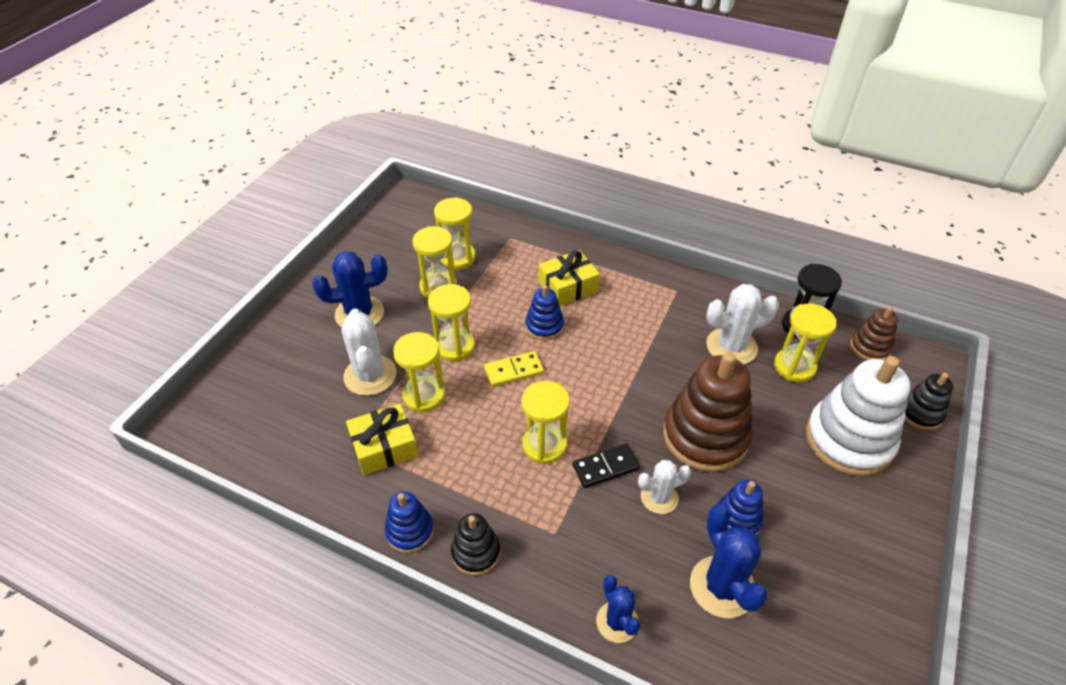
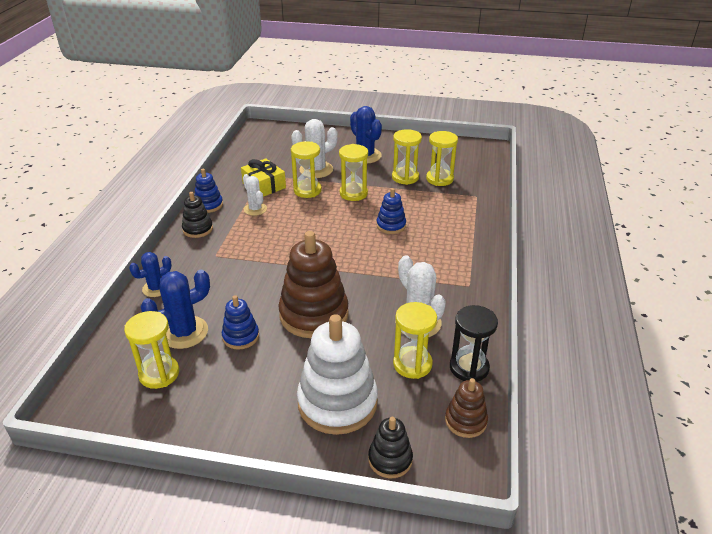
camera: 75 degrees right, 10 degrees down
yellow domino [484,351,544,387] -> none
yellow hourglass [521,381,570,464] -> yellow hourglass moved to [124,311,179,389]
yellow gift [539,250,600,306] -> none
black domino [572,443,640,488] -> none
white cactus [638,460,691,514] -> white cactus moved to [243,174,267,216]

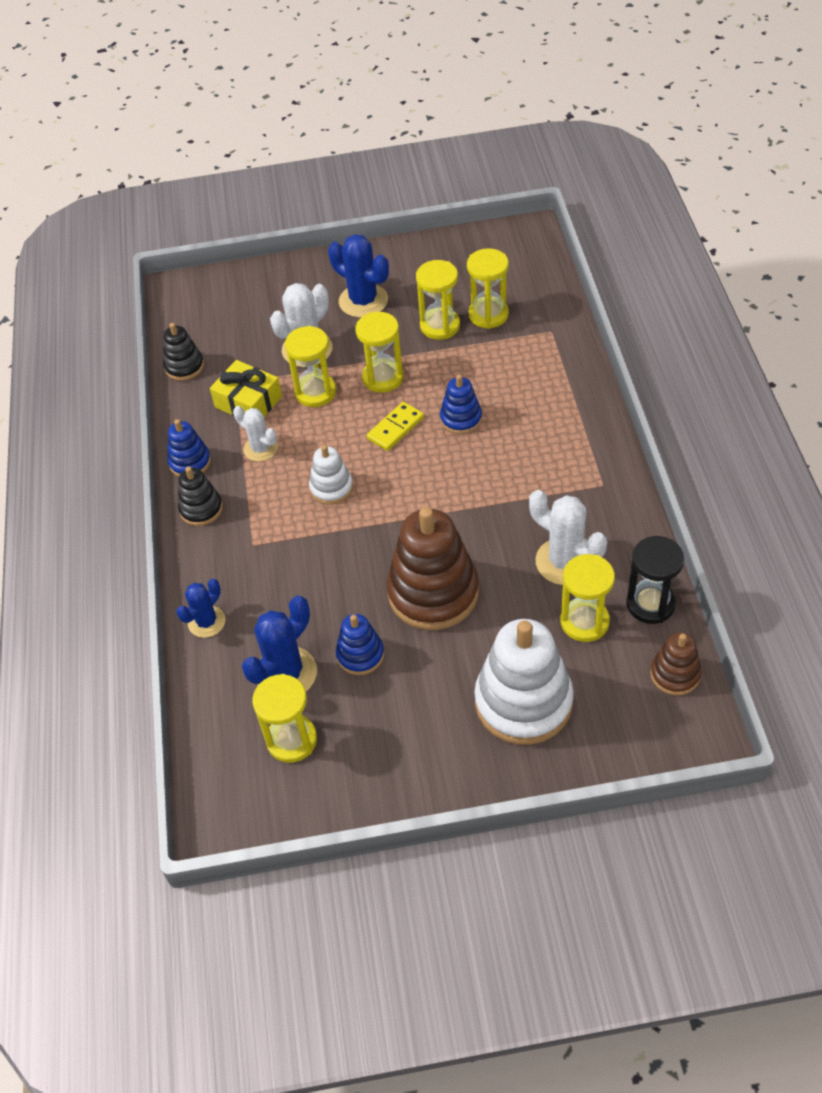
camera: 15 degrees left, 15 degrees up
black stacking toy [368,417,413,478] -> black stacking toy moved to [163,323,204,381]
none -> white stacking toy [309,445,353,505]
none -> yellow domino [367,402,424,451]

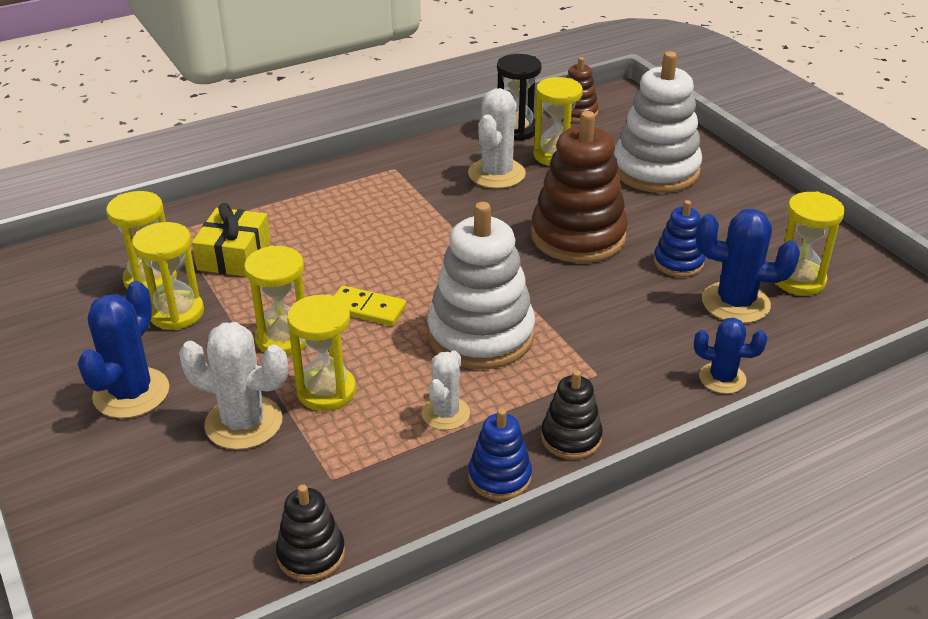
camera: 115 degrees left, 15 degrees down
yellow gift [210,360,282,417] -> yellow gift moved to [192,203,270,276]
white stacking toy [309,445,353,505] -> white stacking toy [427,202,535,369], size x1.96
blue stacking toy [440,375,482,434] -> none

